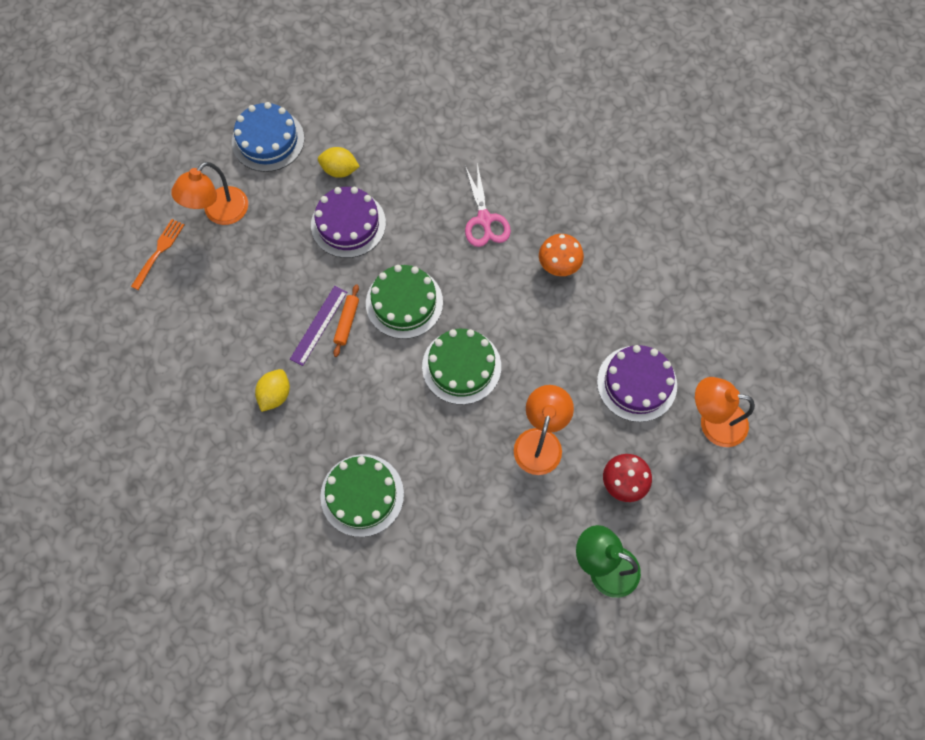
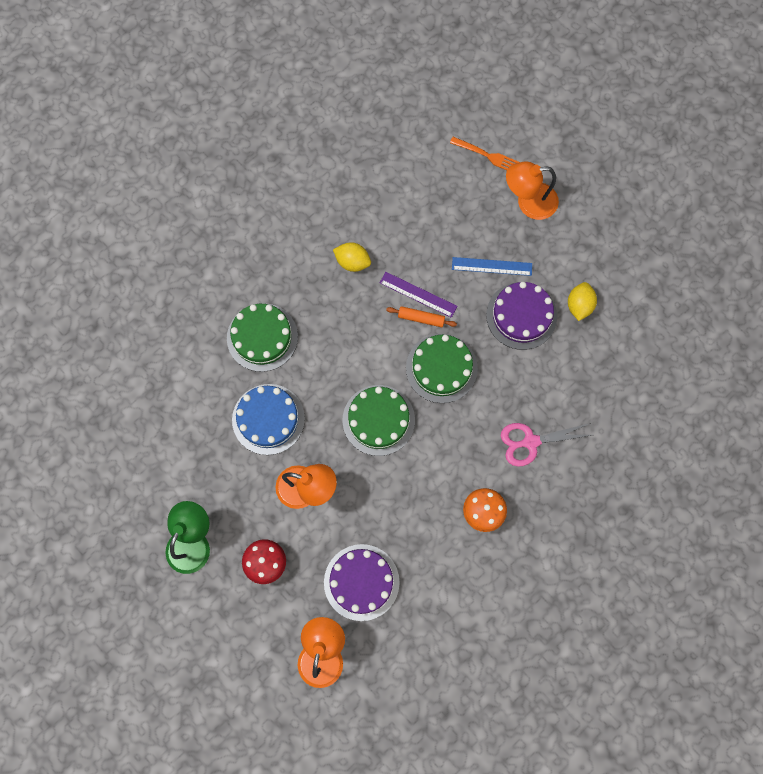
camera: 90 degrees right, 5 degrees up
orange lamp [171,162,248,225] -> orange lamp turned 45 degrees counterclockwise [506,162,559,220]
blue cake [232,102,304,172] -> blue cake moved to [232,384,305,455]
none -> blue ruler [452,257,532,276]

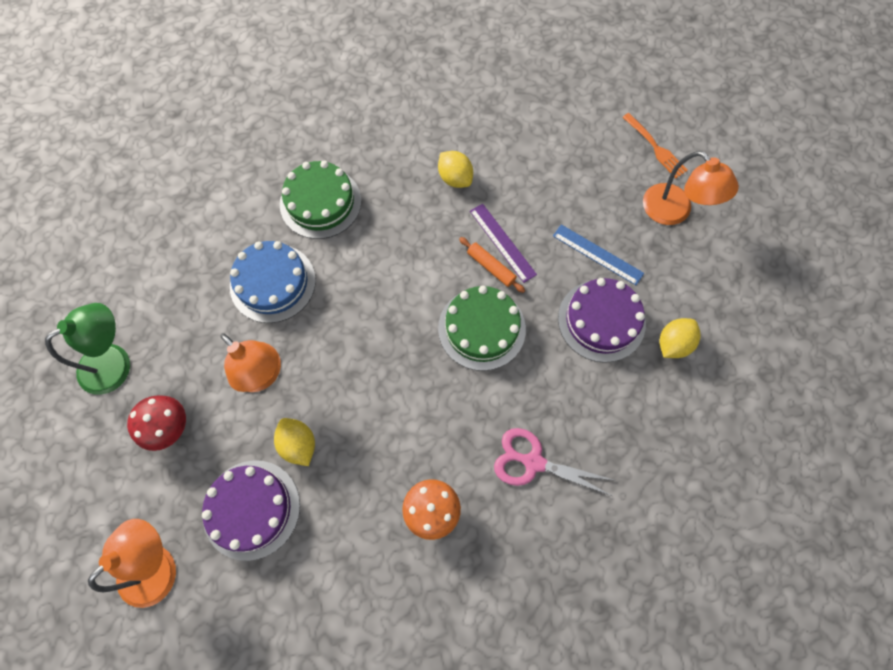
camera: 30 degrees right, 5 degrees down
green cake [342,385,415,456] -> none
orange lamp [506,162,559,220] -> orange lamp turned 150 degrees counterclockwise [643,151,739,225]
none -> yellow lemon [274,418,315,466]

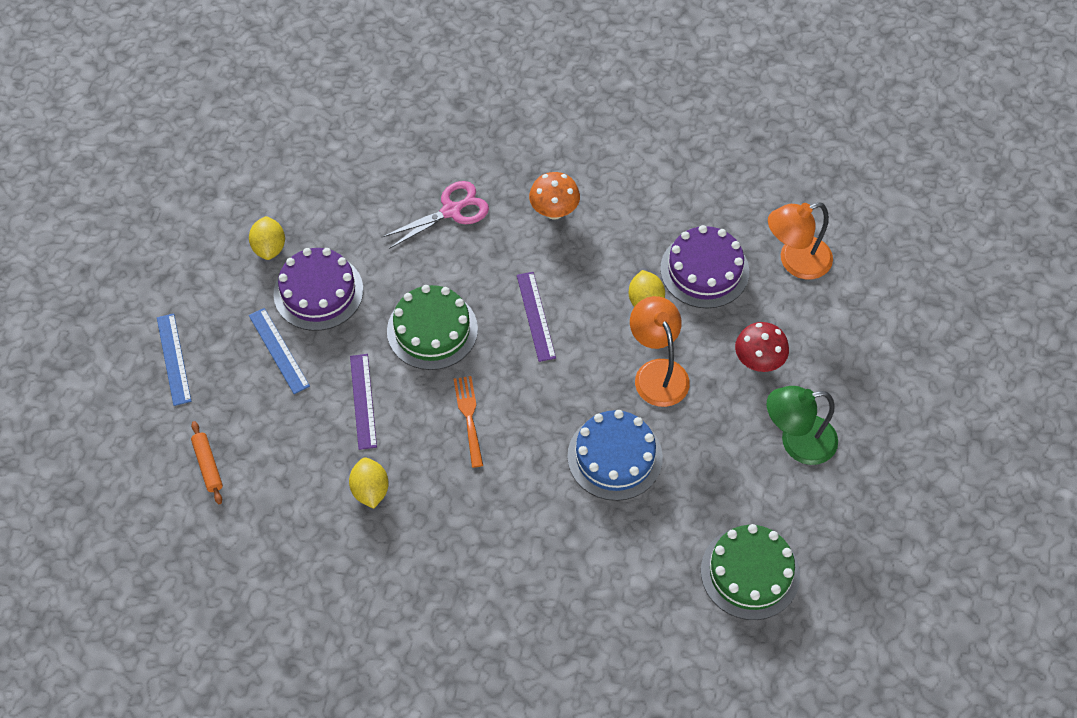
camera: 155 degrees left, 10 degrees down
green cake [280,160,361,239] -> green cake moved to [701,524,800,620]
orange rolling pin [459,237,525,293] -> orange rolling pin moved to [191,421,223,504]
pink scissors [494,428,616,496] -> pink scissors turned 75 degrees counterclockwise [382,181,489,249]
orange fork [622,113,688,178] -> orange fork moved to [454,376,483,468]
orange lamp [643,151,739,225] -> blue ruler [157,313,191,406]
yellow lemon [659,318,701,358] -> yellow lemon turned 75 degrees counterclockwise [249,216,285,260]
none -> purple ruler [517,272,556,362]

